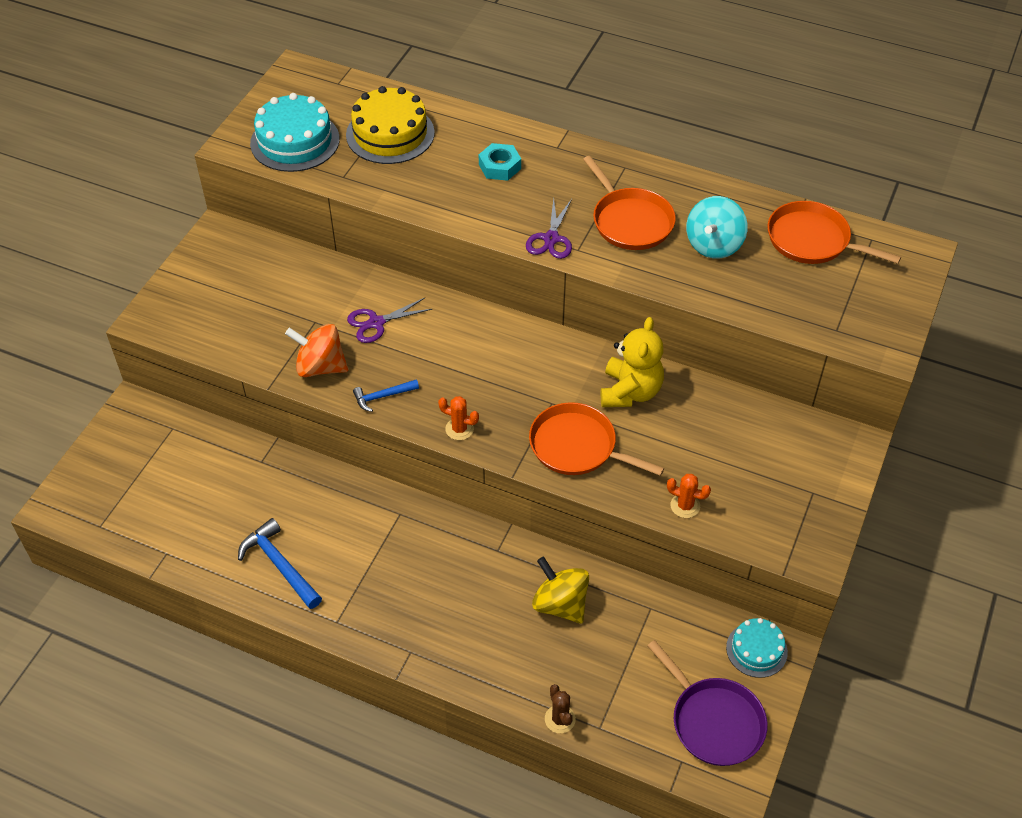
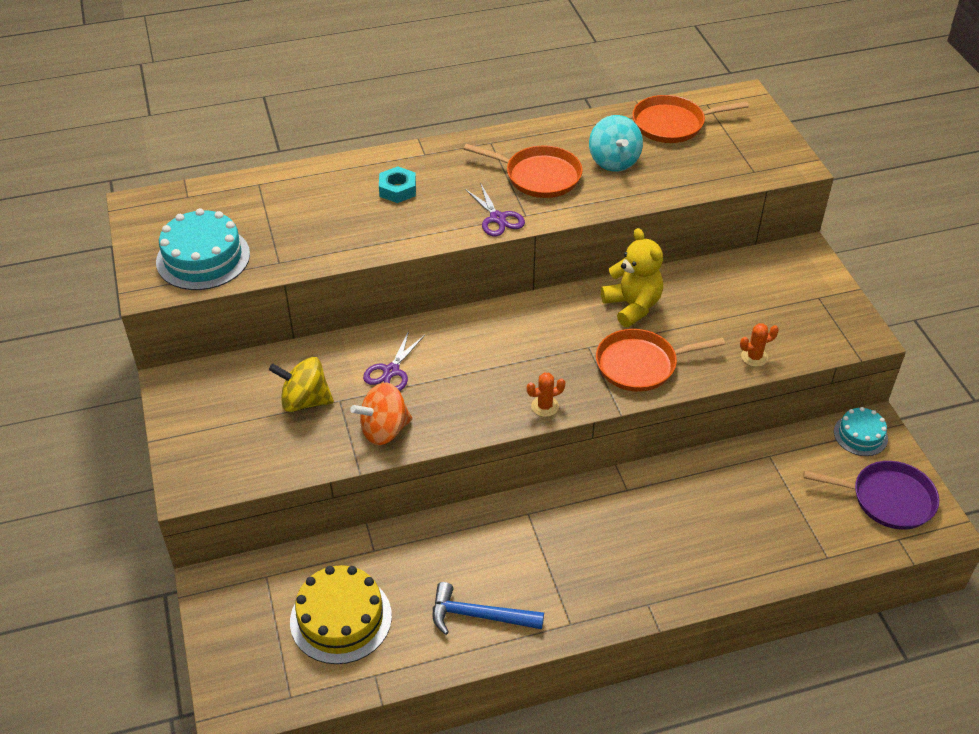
camera: 40 degrees left, 5 degrees down
yellow cake [346,86,435,164] -> yellow cake moved to [290,565,392,664]
blue hammer [353,380,419,412] -> none
yellow spinning top [532,557,589,624] -> yellow spinning top moved to [269,357,334,412]
brown cactus [545,684,576,733] -> none

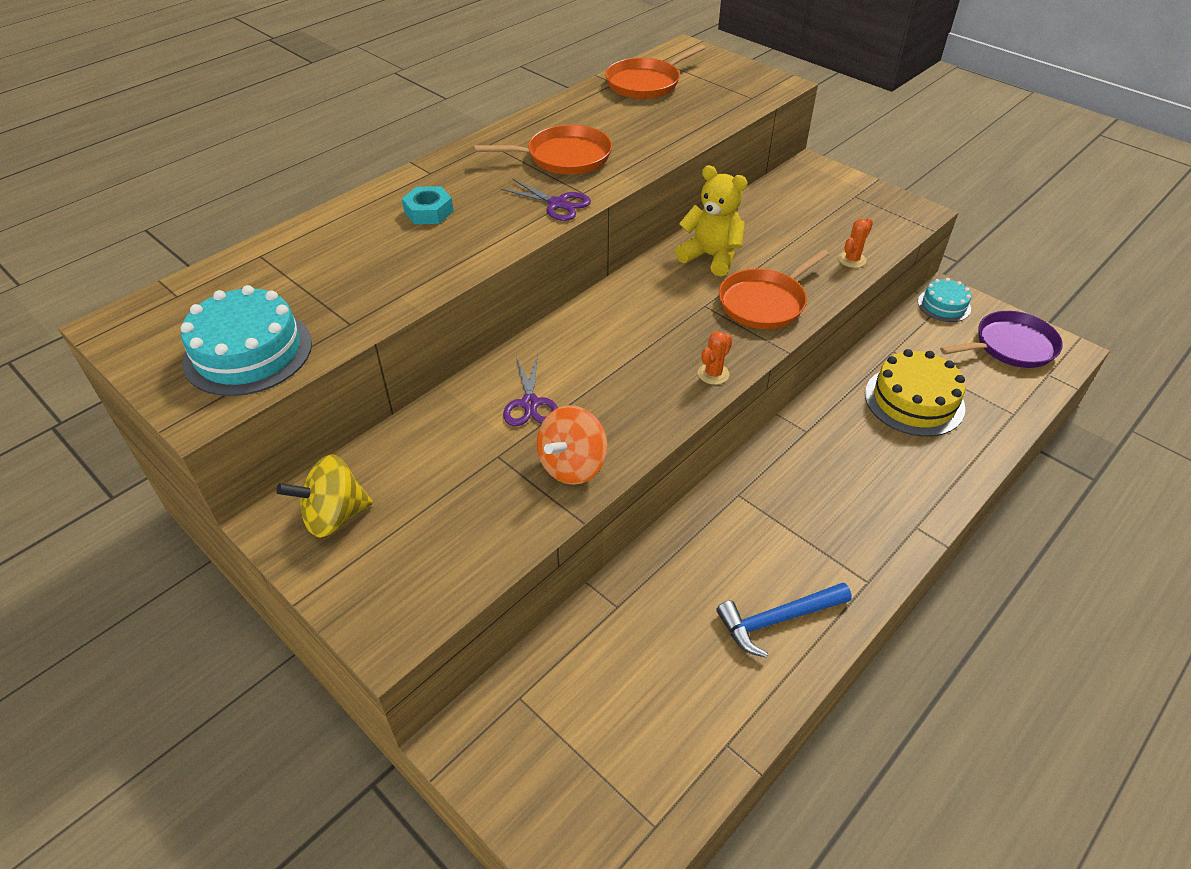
camera: 30 degrees left, 0 degrees up
yellow spinning top [269,357,334,412] -> yellow spinning top moved to [276,455,373,538]
yellow cake [290,565,392,664] -> yellow cake moved to [865,349,966,437]
turquoise spinning top [589,115,643,172] -> none

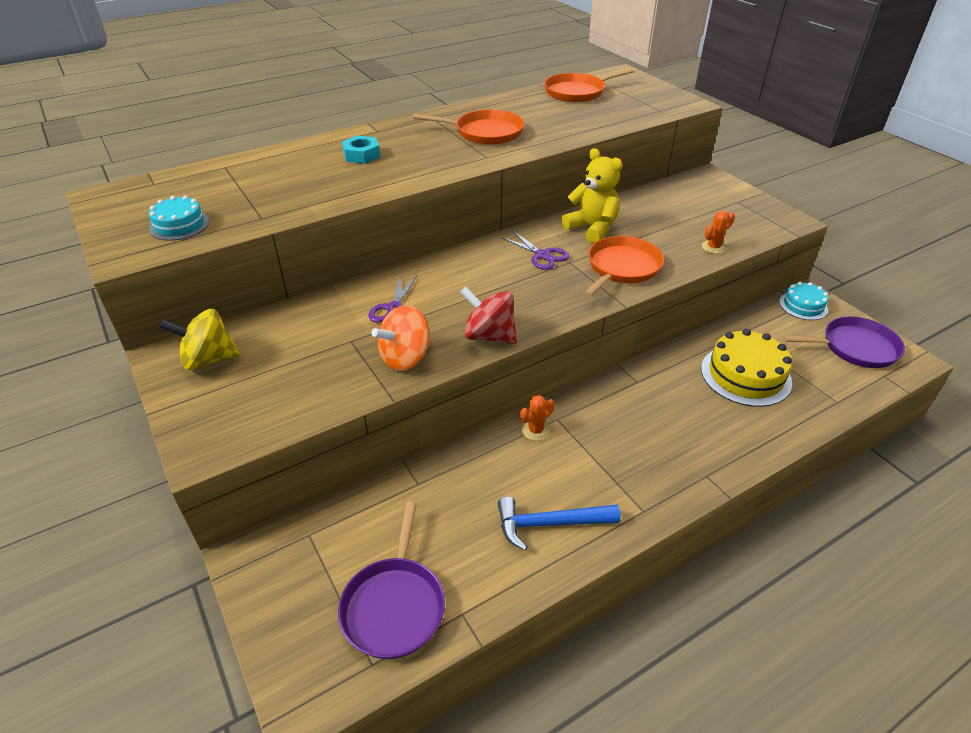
camera: 15 degrees right, 5 degrees down
turquoise cake [181,285,312,396] -> turquoise cake [149,196,209,241], size x0.59
purple scissors [501,179,591,221] -> purple scissors moved to [501,230,570,270]
orange cactus [698,331,732,385] -> orange cactus moved to [520,395,555,441]
orange pan [719,249,829,329] -> orange pan turned 150 degrees clockwise [584,236,664,297]
none -> purple pan [338,502,445,659]
none -> red spinning top [460,286,517,344]

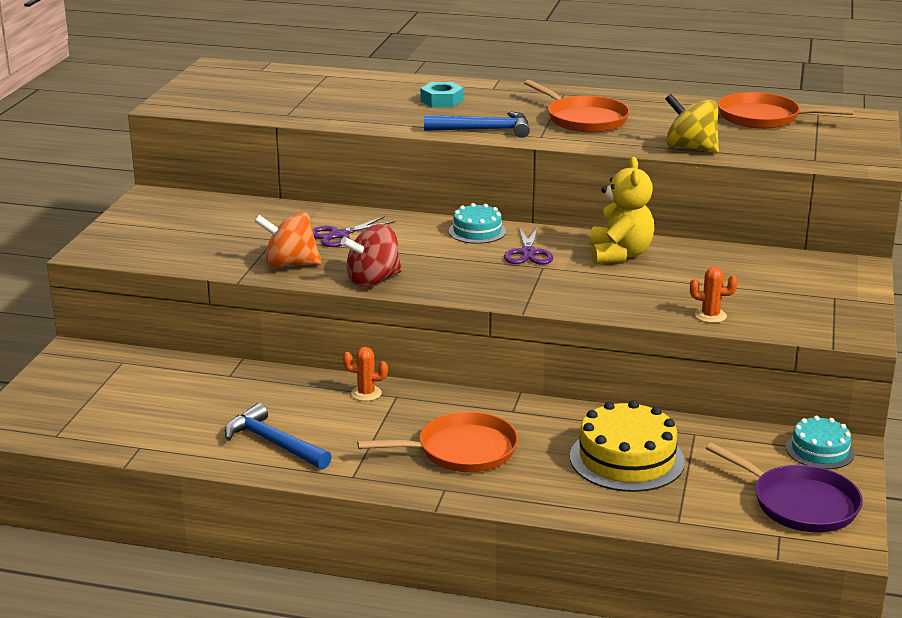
camera: 45 degrees right, 15 degrees down
turquoise cake [149,196,209,241] -> turquoise cake moved to [449,203,506,244]
yellow spinning top [159,309,240,370] -> yellow spinning top moved to [665,94,719,153]
purple pan [338,502,445,659] -> none
red spinning top [460,286,517,344] -> red spinning top turned 105 degrees counterclockwise [341,224,402,287]
orange pan [584,236,664,297] -> orange pan moved to [357,412,518,472]
none -> blue hammer [424,111,530,138]

